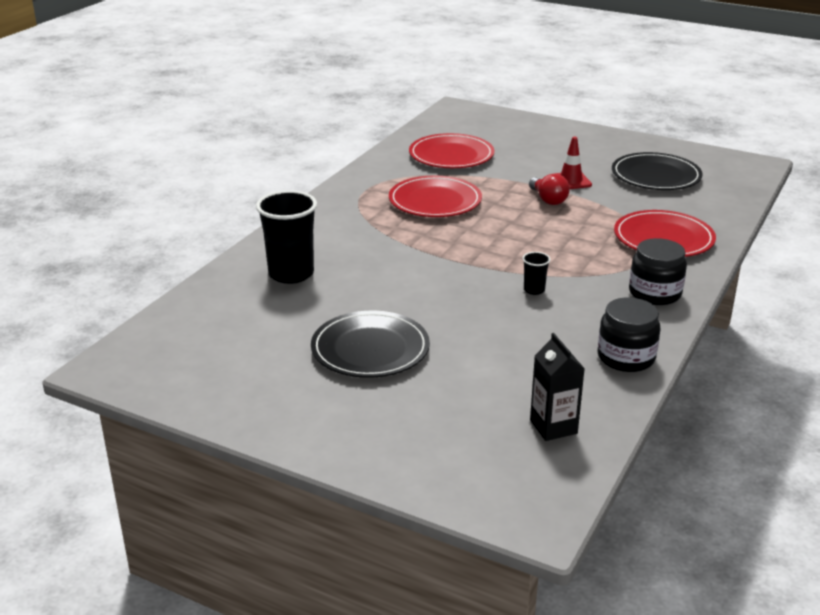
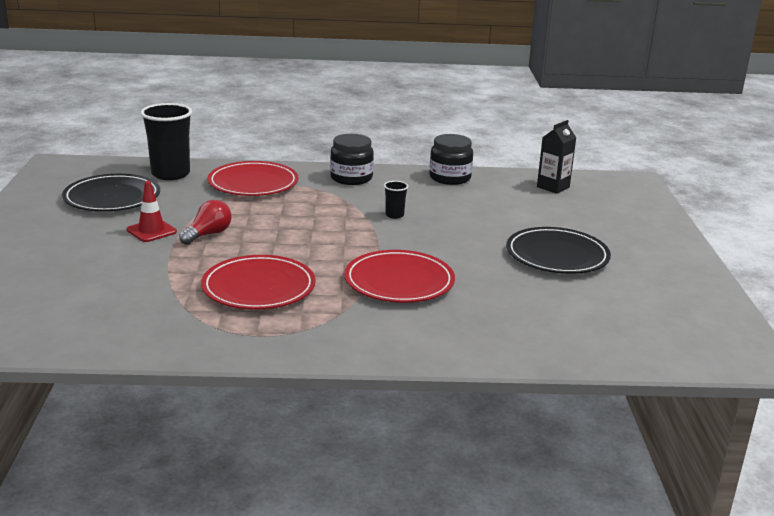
camera: 120 degrees left, 5 degrees down
black cup [256,190,317,284] -> black cup moved to [140,103,192,180]
red plate [409,133,494,168] -> red plate moved to [344,250,455,303]

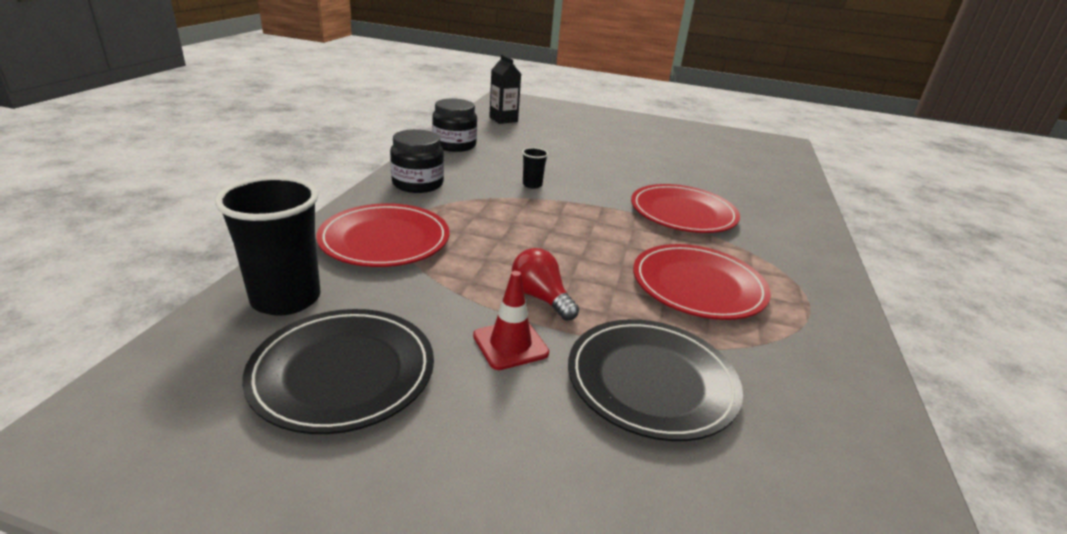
camera: 75 degrees left, 5 degrees up
black plate [506,227,611,274] -> black plate moved to [568,319,743,441]

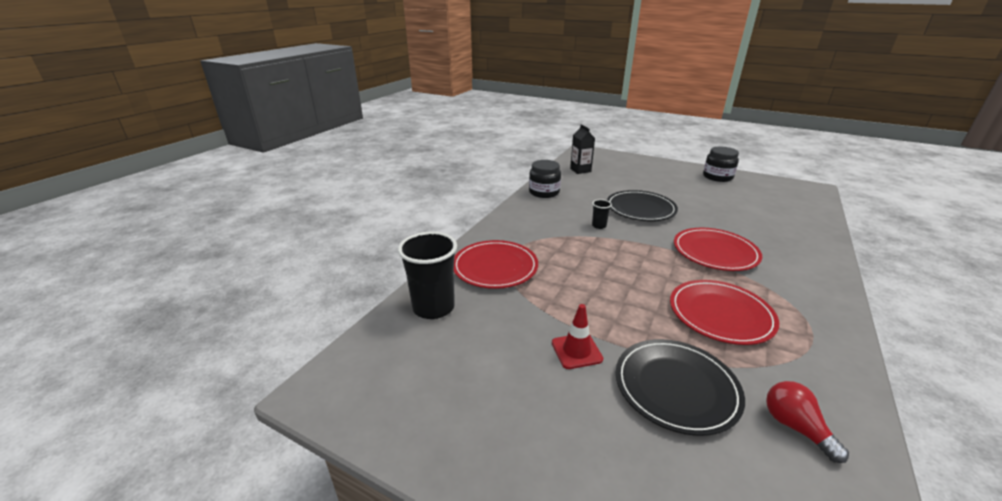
camera: 15 degrees right, 0 degrees up
black plate [242,309,434,434] -> black plate moved to [607,190,678,221]
black jar [390,129,444,193] -> black jar moved to [703,146,739,182]
red light bulb [512,248,579,321] -> red light bulb moved to [766,381,849,463]

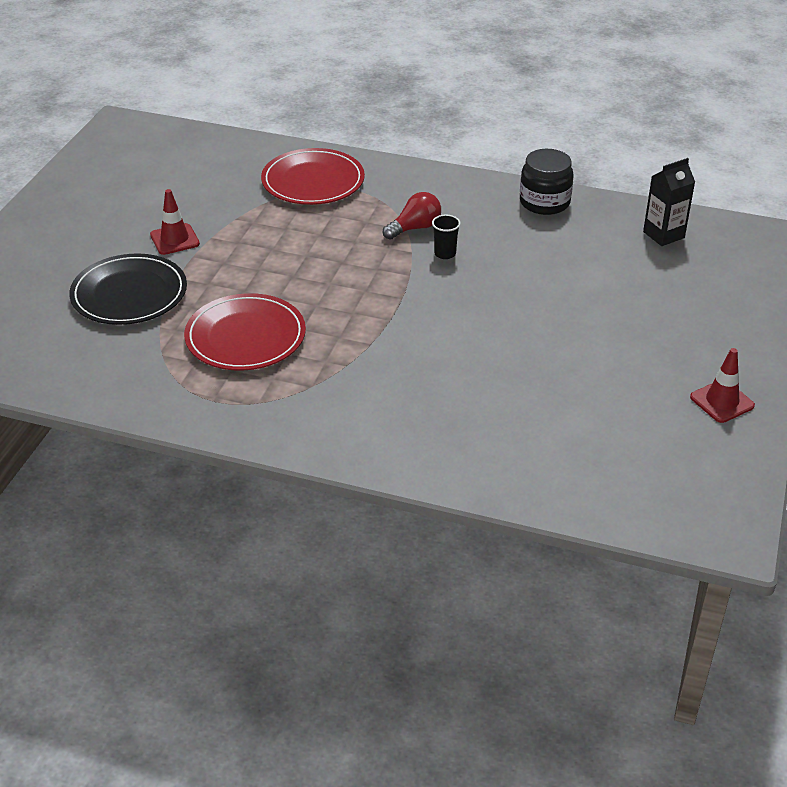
camera: 80 degrees right, 10 degrees up
black cup [398,232,457,319] -> none
black plate [607,190,678,221] -> none
red plate [674,228,762,271] -> none
black jar [703,146,739,182] -> red traffic cone [690,348,755,423]
red light bulb [766,381,849,463] -> red light bulb moved to [383,192,441,240]

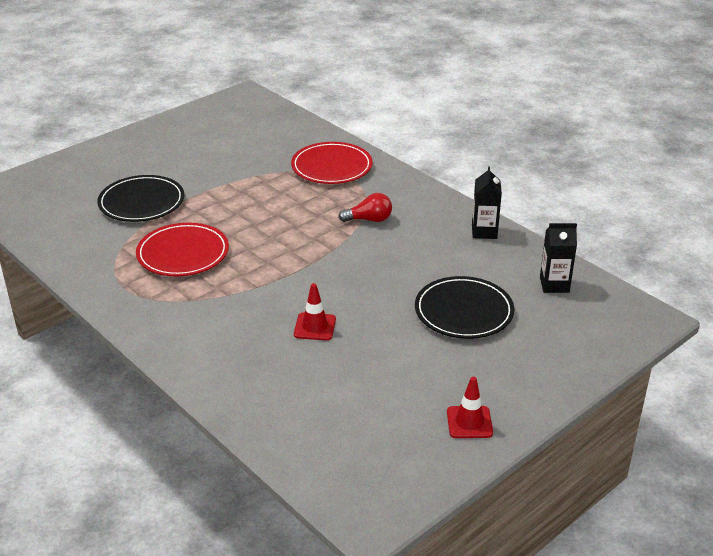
camera: 30 degrees right, 5 degrees down
red traffic cone [150,189,200,255] -> red traffic cone moved to [294,283,336,341]
black cup [432,215,461,259] -> none
black jar [520,149,574,215] -> black carton [472,166,502,239]
none -> black plate [415,276,515,339]

